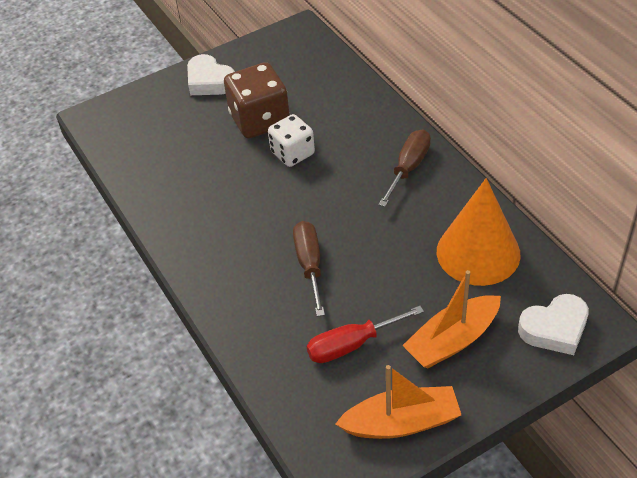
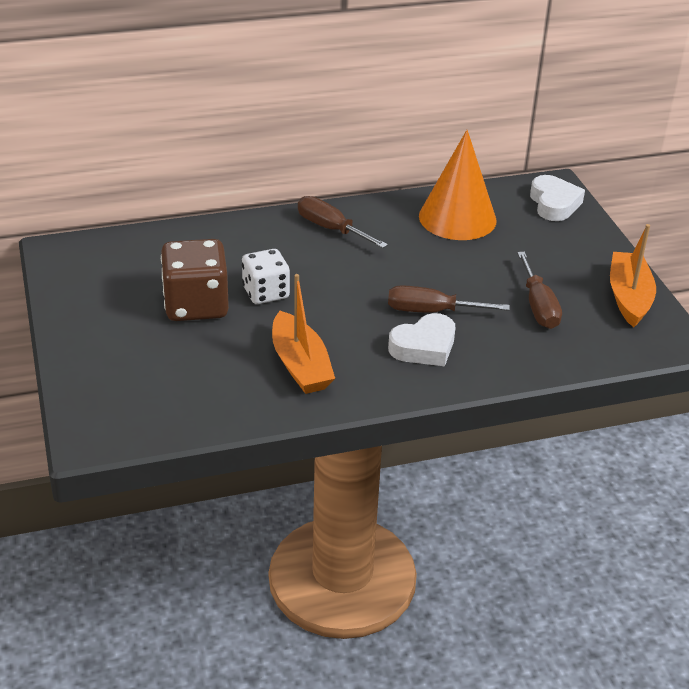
camera: 80 degrees left, 10 degrees down
white heart [187,54,235,95] -> white heart moved to [388,313,455,366]
red screwdriver [307,306,424,363] -> brown screwdriver [517,252,562,329]
orange boat [402,270,501,368] -> orange boat moved to [272,274,335,394]

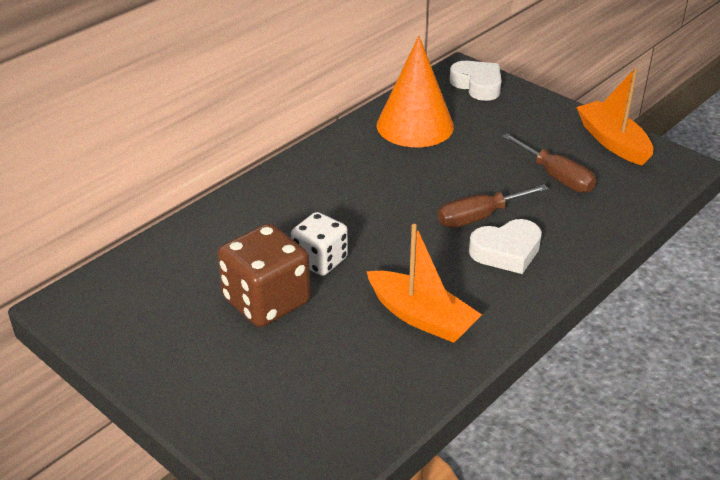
camera: 30 degrees left, 0 degrees up
brown screwdriver [298,196,388,248] -> none
white heart [388,313,455,366] -> white heart turned 45 degrees clockwise [469,219,542,274]

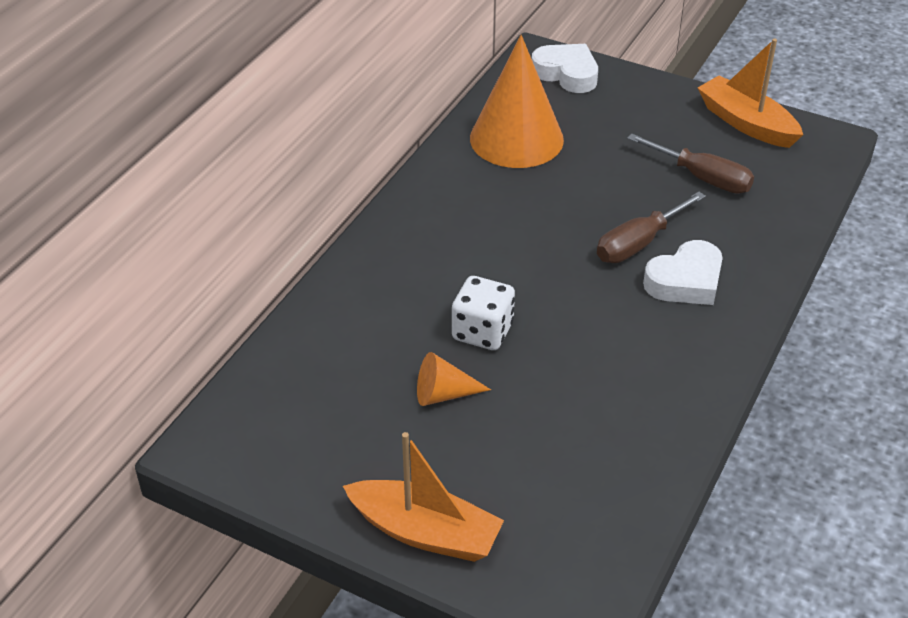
camera: 15 degrees left, 5 degrees up
brown dice [218,223,311,327] -> orange cone [417,352,491,406]
orange boat [366,224,482,343] -> orange boat moved to [343,432,504,562]

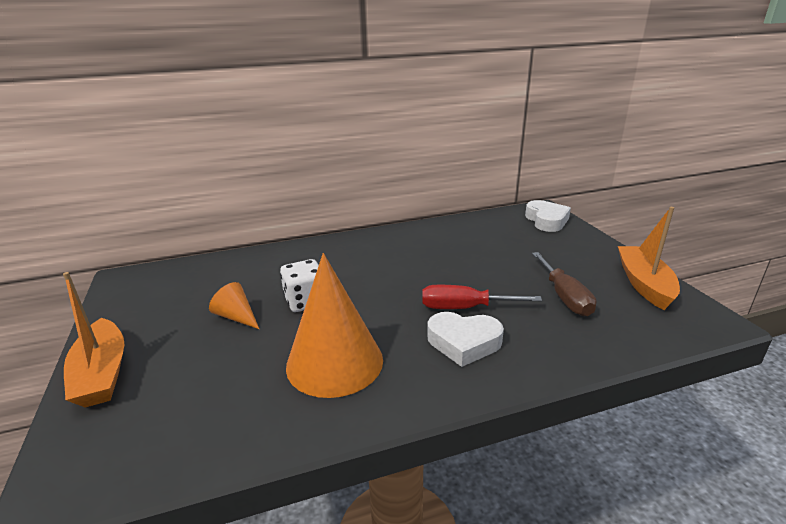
camera: 45 degrees right, 15 degrees down
orange cone [470,35,564,168] -> orange cone moved to [286,253,383,398]
brown screwdriver [597,192,706,263] -> red screwdriver [422,285,542,309]

